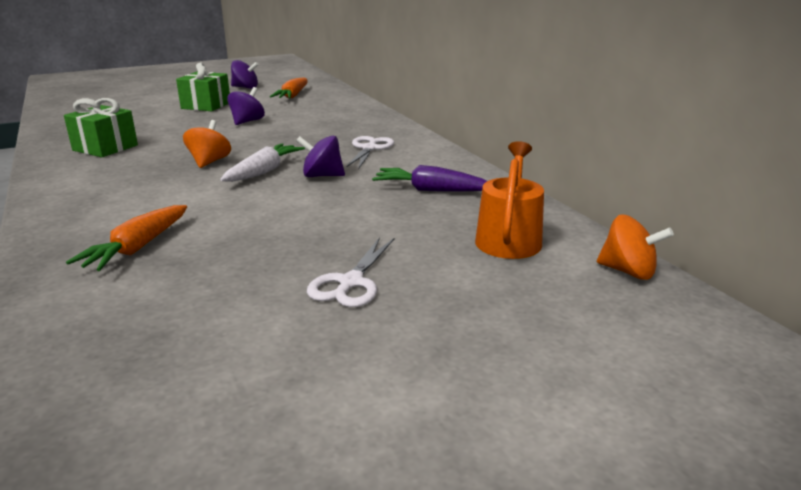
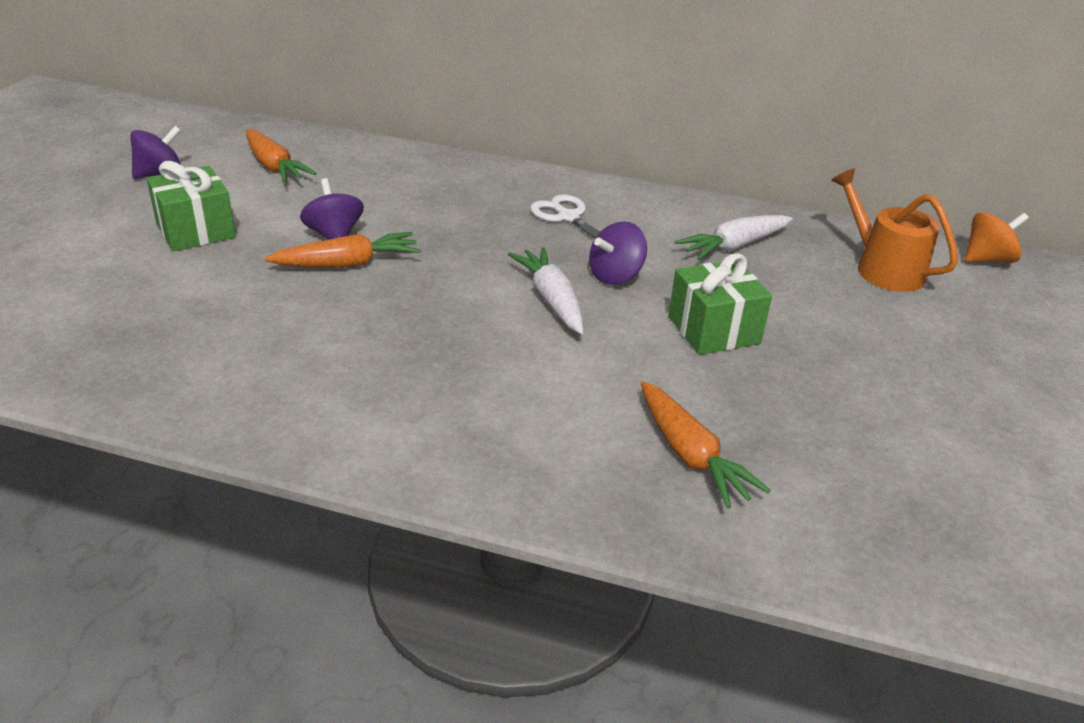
camera: 50 degrees left, 10 degrees up
green gift [64,98,138,157] -> green gift moved to [668,253,772,355]
orange spinning top [183,120,231,168] -> none
white scissors [307,237,395,307] -> none
purple carrot [372,165,487,192] -> white carrot [675,215,793,260]
none -> orange carrot [265,232,420,268]

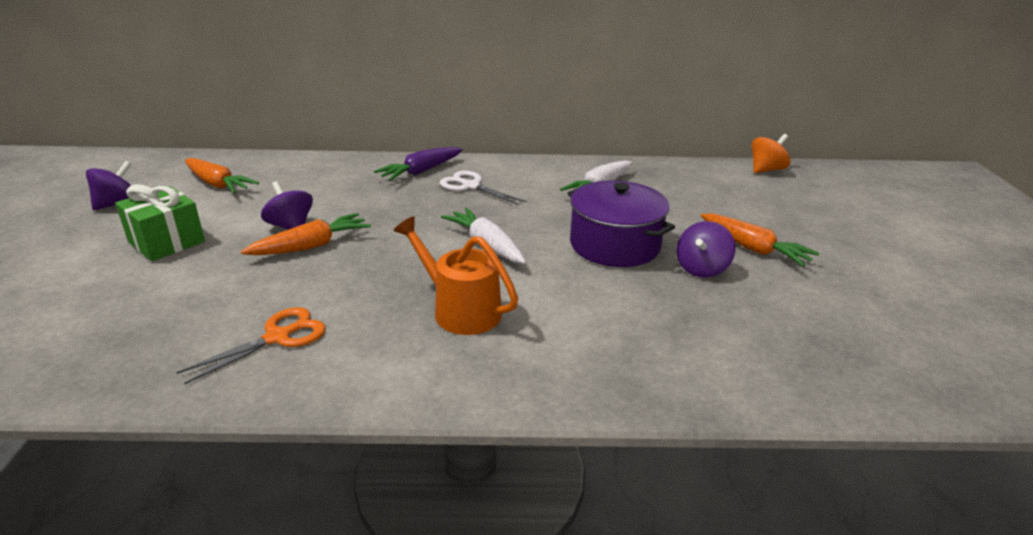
camera: 15 degrees left, 5 degrees down
purple spinning top [589,221,647,285] -> purple spinning top moved to [677,221,735,278]
orange carrot [641,381,771,509] -> orange carrot moved to [701,214,820,267]
green gift [668,253,772,355] -> purple pot [567,181,675,267]
orange watering can [831,168,958,292] -> orange watering can moved to [394,216,518,335]
none -> orange scissors [176,307,326,385]
none -> purple carrot [374,147,463,181]

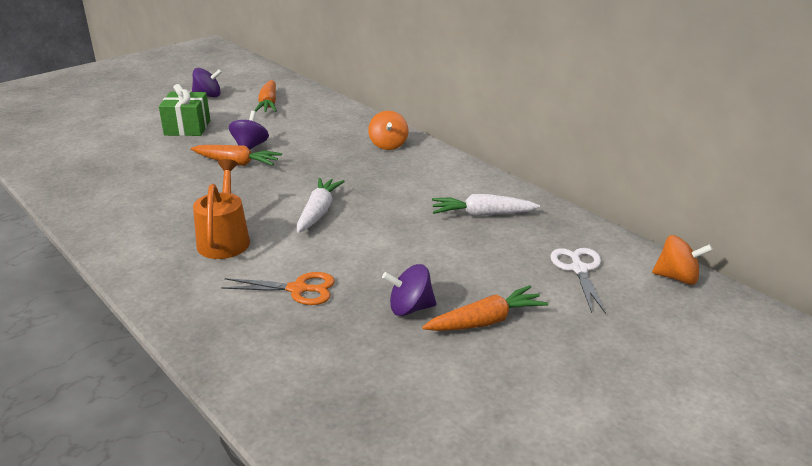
camera: 50 degrees right, 0 degrees up
orange scissors [176,307,326,385] -> orange scissors moved to [221,272,335,305]
purple carrot [374,147,463,181] -> orange spinning top [368,111,408,150]
white scissors [440,170,527,205] -> white scissors moved to [550,248,606,314]
purple pot [567,181,675,267] -> none
orange carrot [701,214,820,267] -> orange carrot turned 120 degrees counterclockwise [422,285,548,331]

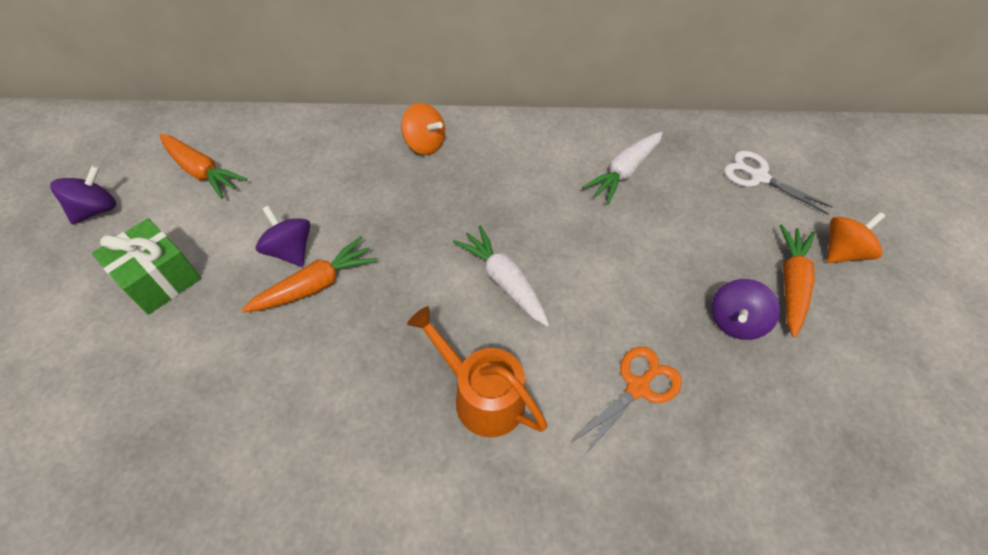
camera: 50 degrees left, 25 degrees up
orange spinning top [652,235,713,285] -> orange spinning top moved to [827,212,885,263]

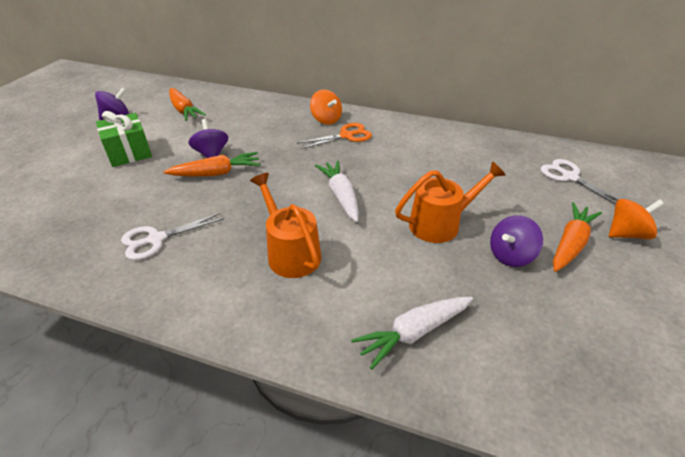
camera: 20 degrees right, 15 degrees down
orange scissors [570,347,682,456] -> orange scissors moved to [297,123,372,149]
white carrot [582,132,663,204] -> white carrot moved to [351,297,473,370]
none -> white scissors [121,213,224,260]
none -> orange watering can [395,161,506,243]

